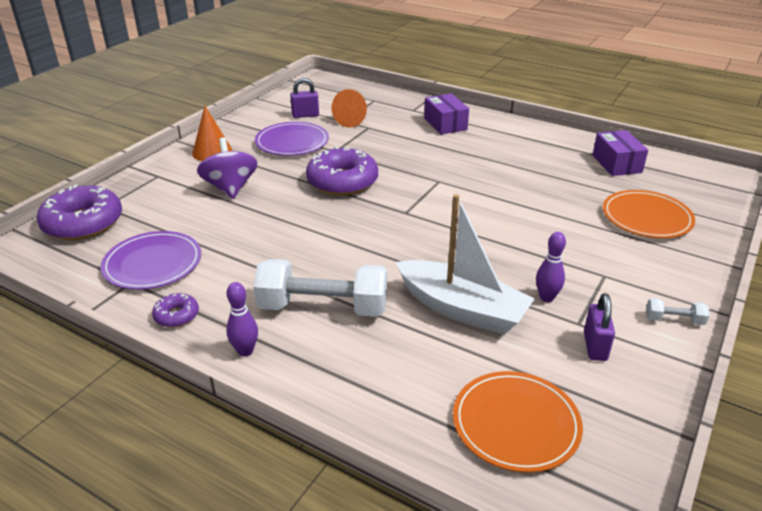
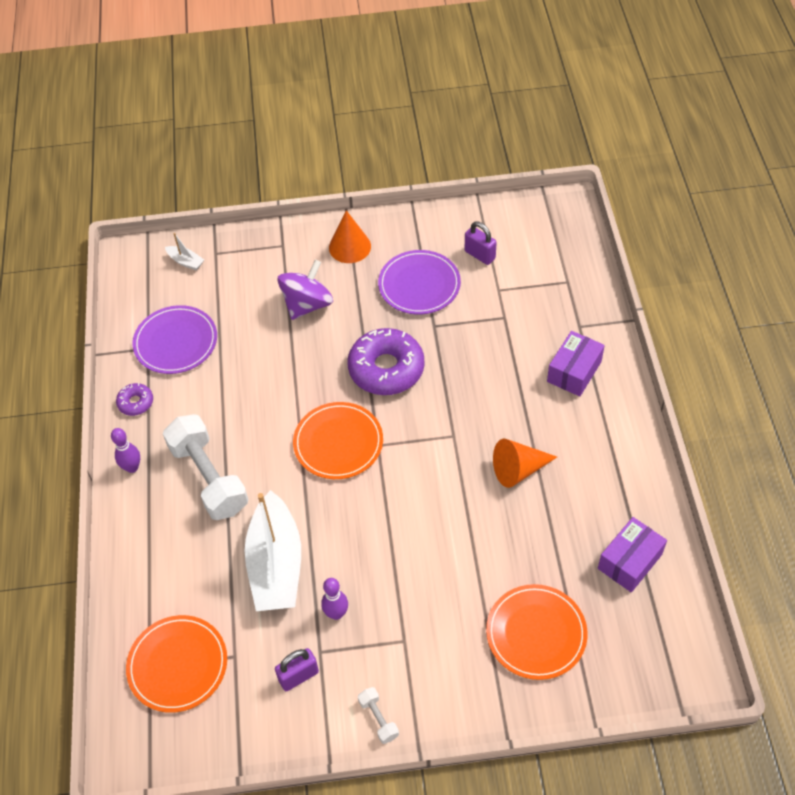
camera: 55 degrees right, 20 degrees up
purple donut [37,184,122,240] -> white boat [165,233,204,270]
orange cone [331,89,367,128] -> orange cone moved to [493,439,557,488]
none -> orange plate [293,402,383,479]

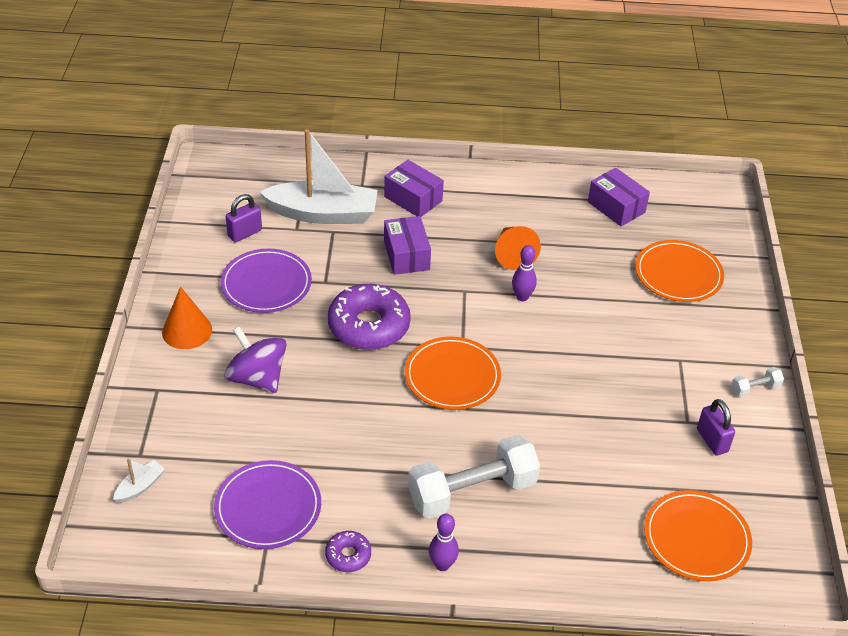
camera: 85 degrees left, 10 degrees down
white boat [245,490,301,611] -> white boat moved to [259,129,378,224]
purple bowling pin [321,578,348,620] -> purple bowling pin moved to [512,245,537,301]
none -> purple box [384,216,431,275]

